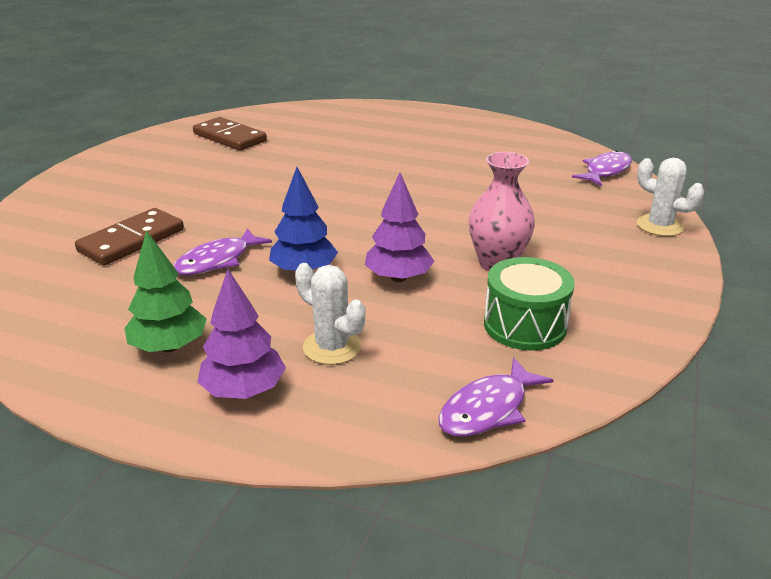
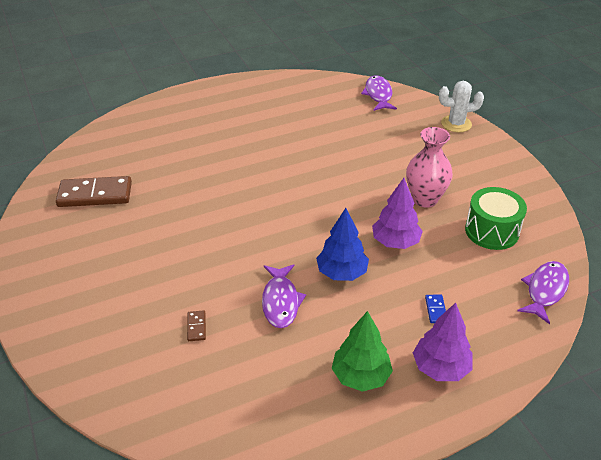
camera: 45 degrees left, 10 degrees up
brown domino [75,208,184,265] -> brown domino [187,311,206,341], size x0.42
white cactus [295,263,366,365] -> blue domino [425,295,446,323]
purple fish [438,357,553,437] -> purple fish turned 150 degrees counterclockwise [517,261,569,324]

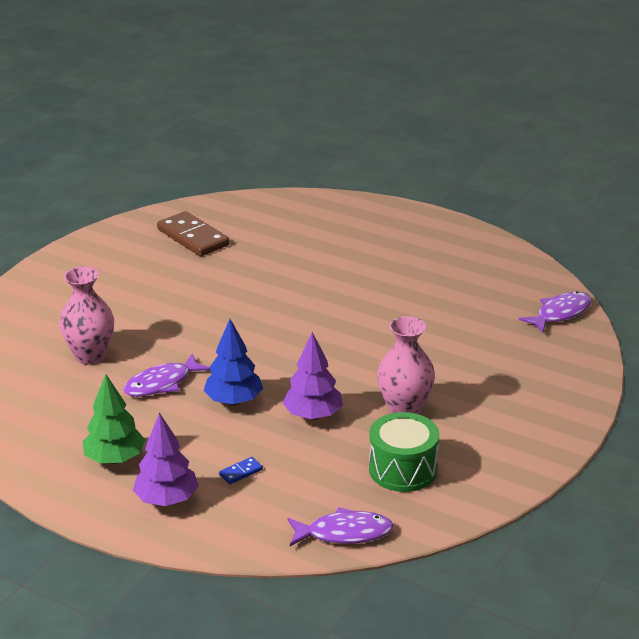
camera: 55 degrees right, 10 degrees down
brown domino [187,311,206,341] -> pink vase [59,266,114,364]
white cactus [439,81,484,132] -> none

